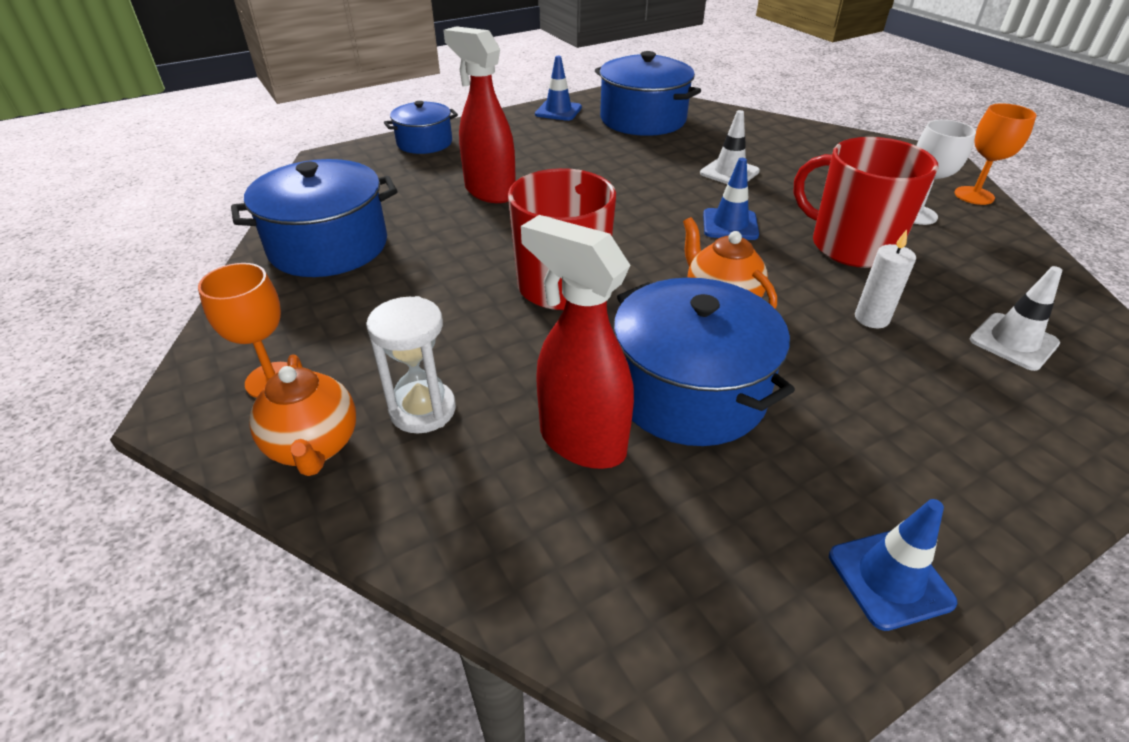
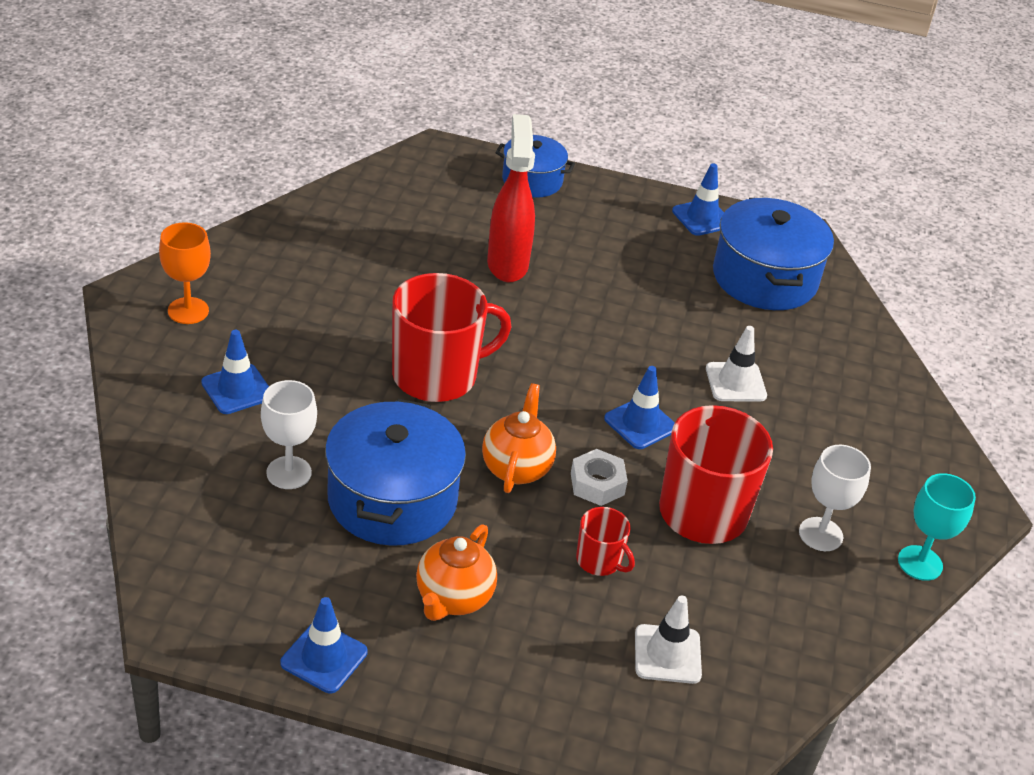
camera: 40 degrees right, 0 degrees up
blue pot [231,159,397,277] -> none
orange teapot [249,354,356,476] -> orange teapot moved to [416,524,497,621]
white hourglass [366,296,456,433] -> blue traffic cone [201,330,269,414]
red spray bottle [521,215,634,469] -> white goblet [261,380,317,489]
white candle [855,230,916,328] -> red mug [576,507,635,576]
orange goblet [955,103,1036,205] -> turquoise goblet [898,473,976,581]
none -> white nut [571,449,628,506]

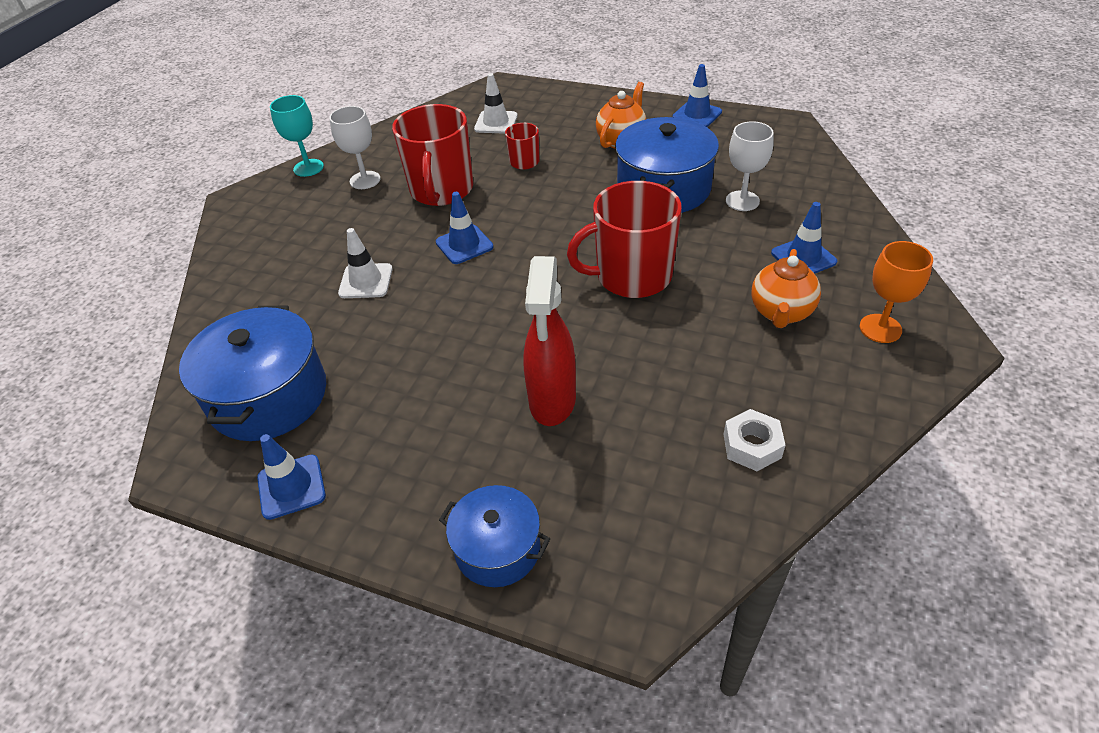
camera: 165 degrees left, 5 degrees up
orange teapot [482,383,556,493] -> orange teapot moved to [751,249,821,328]
white nut [571,449,628,506] -> white nut moved to [723,409,786,471]

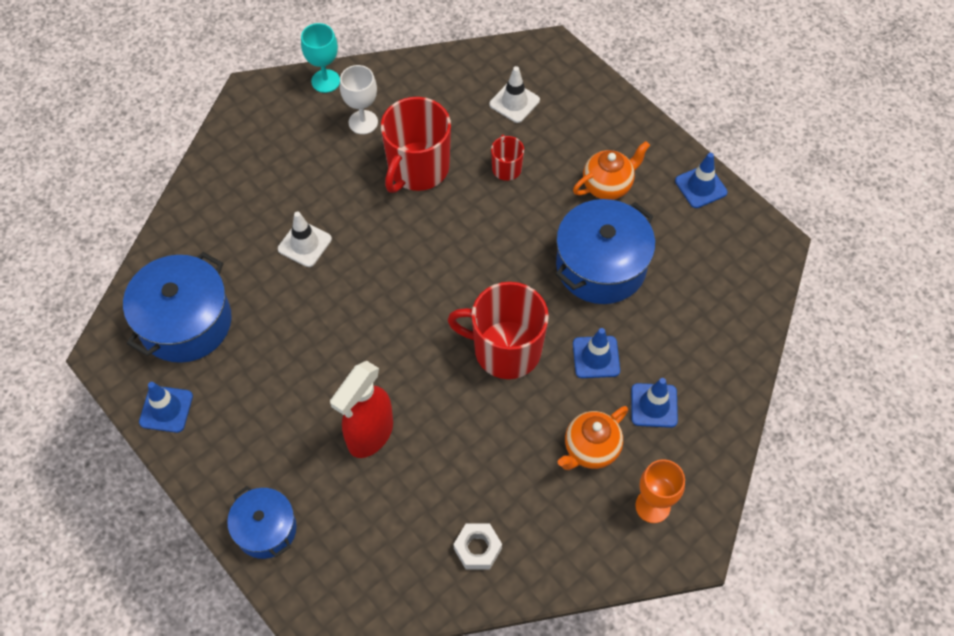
camera: 25 degrees right, 15 degrees up
blue traffic cone [436,192,494,264] -> blue traffic cone moved to [573,328,620,378]
white goblet [726,121,774,211] -> none

